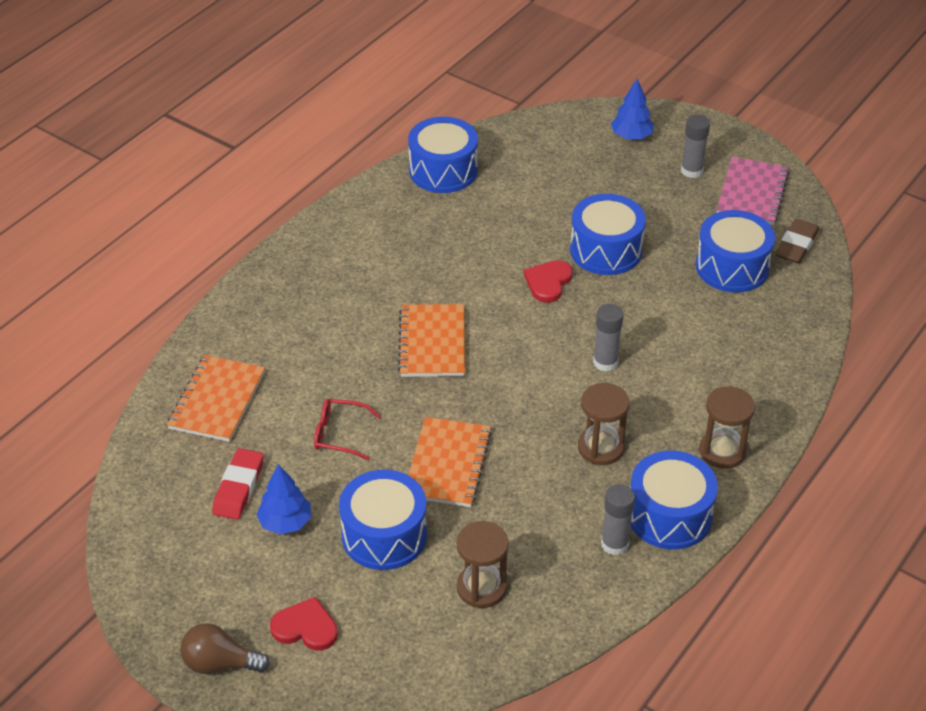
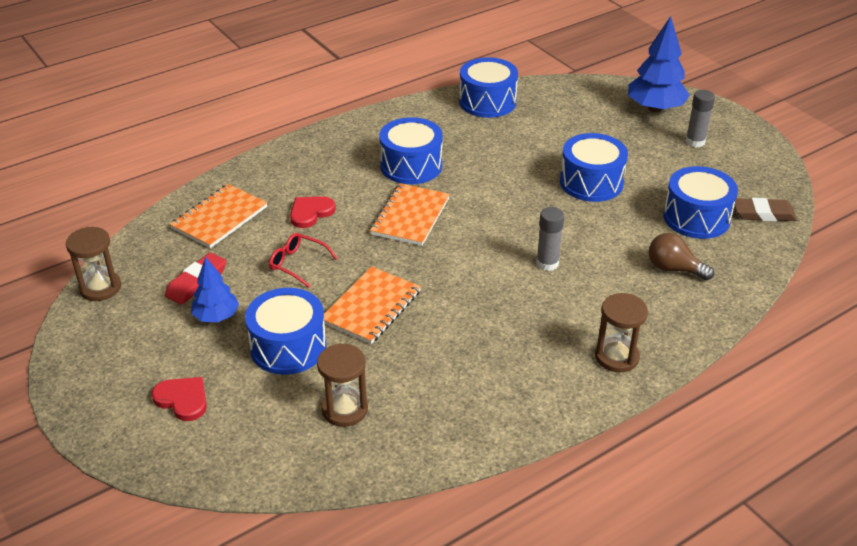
camera: 20 degrees right, 5 degrees down
brown light bulb [180,623,270,674] -> brown light bulb moved to [649,233,714,281]
red heart [524,260,573,303] -> red heart moved to [290,196,336,228]
brown hourglass [578,383,630,465] -> brown hourglass moved to [66,227,121,301]
grey glue stick [601,484,635,555] -> none
blue tree [611,79,654,140] -> blue tree [628,16,690,112], size x1.65
blue drum [631,450,718,550] -> blue drum moved to [379,117,443,184]
pink notebook [716,157,789,225] -> none
brown eraser [775,219,819,264] -> brown eraser turned 45 degrees clockwise [734,198,797,222]

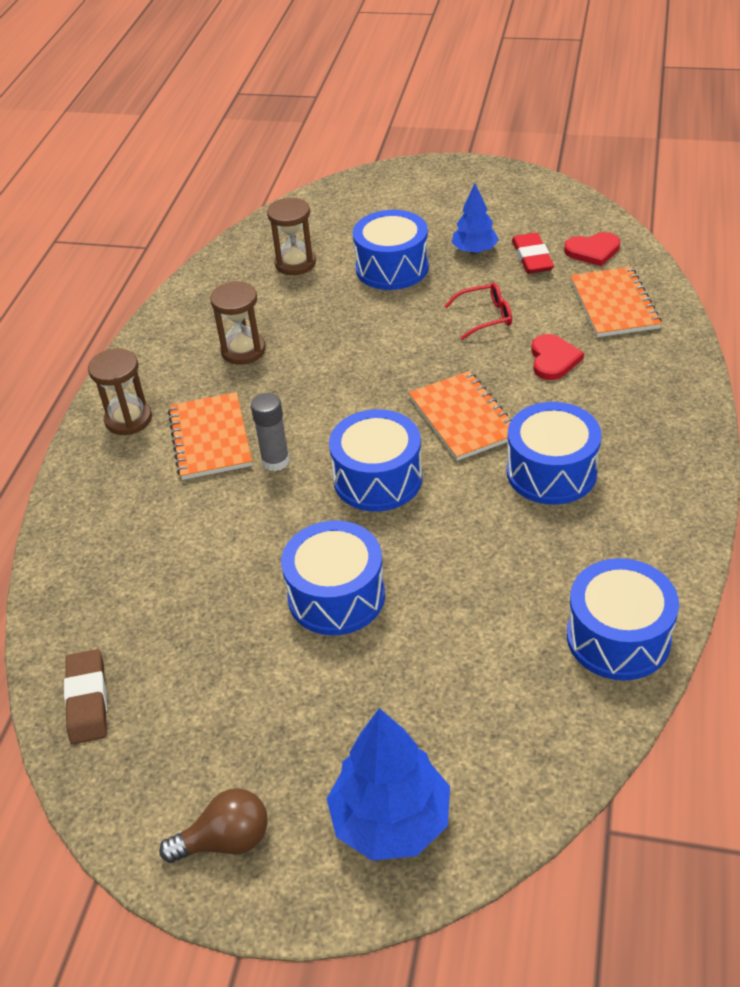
camera: 140 degrees right, 5 degrees up
brown hourglass [66,227,121,301] -> brown hourglass moved to [210,281,266,365]
red heart [151,377,207,421] -> red heart moved to [564,232,620,266]
orange notebook [324,266,421,344] -> orange notebook moved to [168,392,252,480]
brown light bulb [649,233,714,281] -> brown light bulb moved to [159,788,268,863]
blue drum [663,166,738,239] -> blue drum moved to [329,409,422,512]
grey glue stick [685,90,715,147] -> none
brown eraser [734,198,797,222] -> brown eraser turned 60 degrees counterclockwise [64,649,107,744]

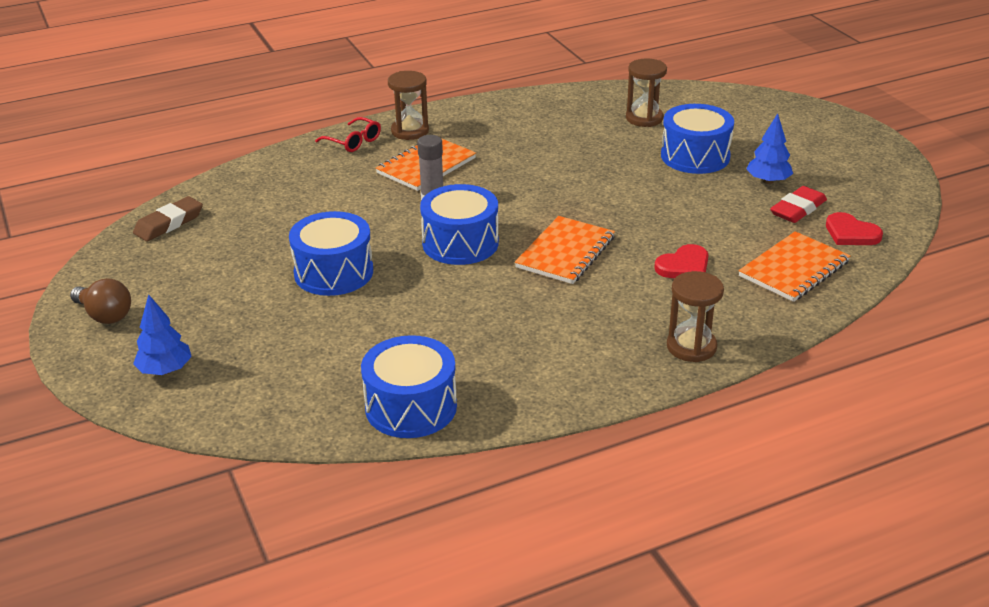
camera: 50 degrees right, 10 degrees down
brown hourglass [210,281,266,365] -> brown hourglass moved to [667,271,724,362]
blue tree [327,708,450,861] -> blue tree [133,294,192,375], size x0.61
red glasses [444,283,512,340] -> red glasses moved to [315,117,381,152]
blue drum [507,402,602,505] -> none

